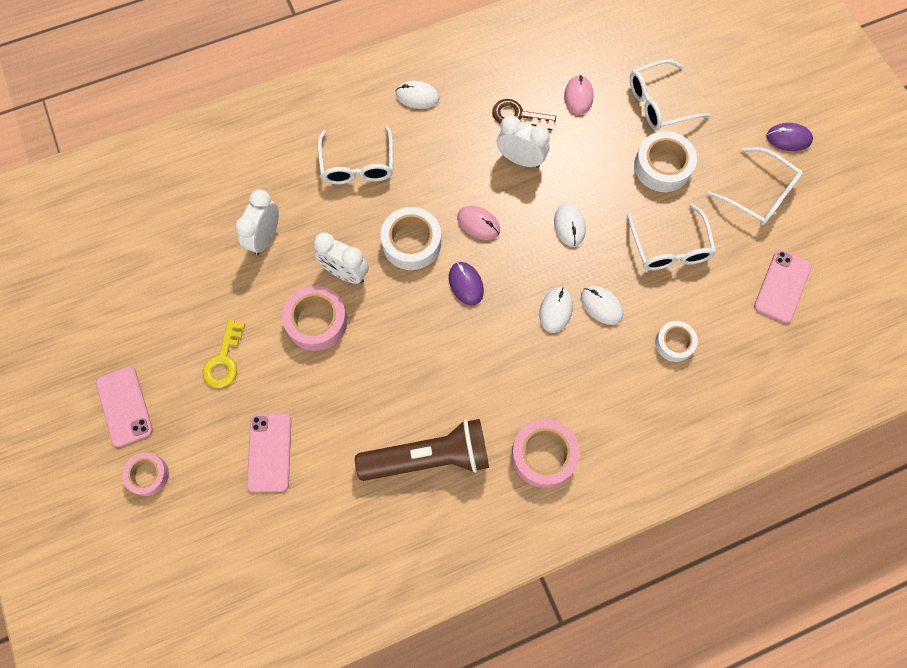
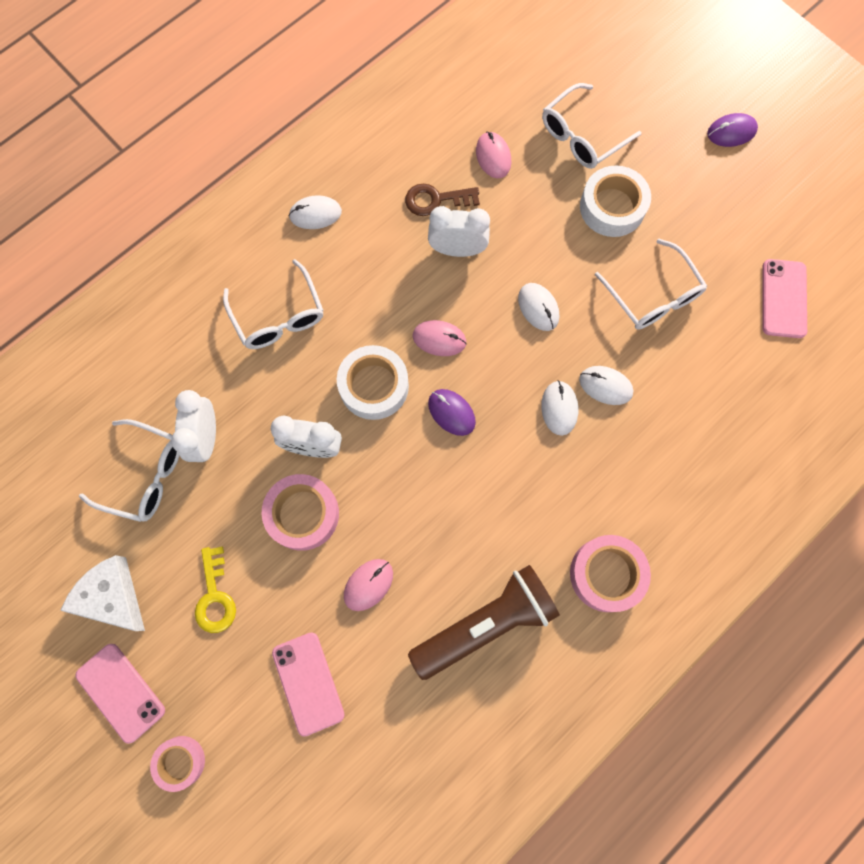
camera: 20 degrees left, 5 degrees up
white tape [655,321,698,362] -> none
white glasses [707,147,803,225] -> white glasses moved to [79,419,180,522]
none -> white cheese [60,555,145,631]
none -> pink mouse [344,559,393,611]

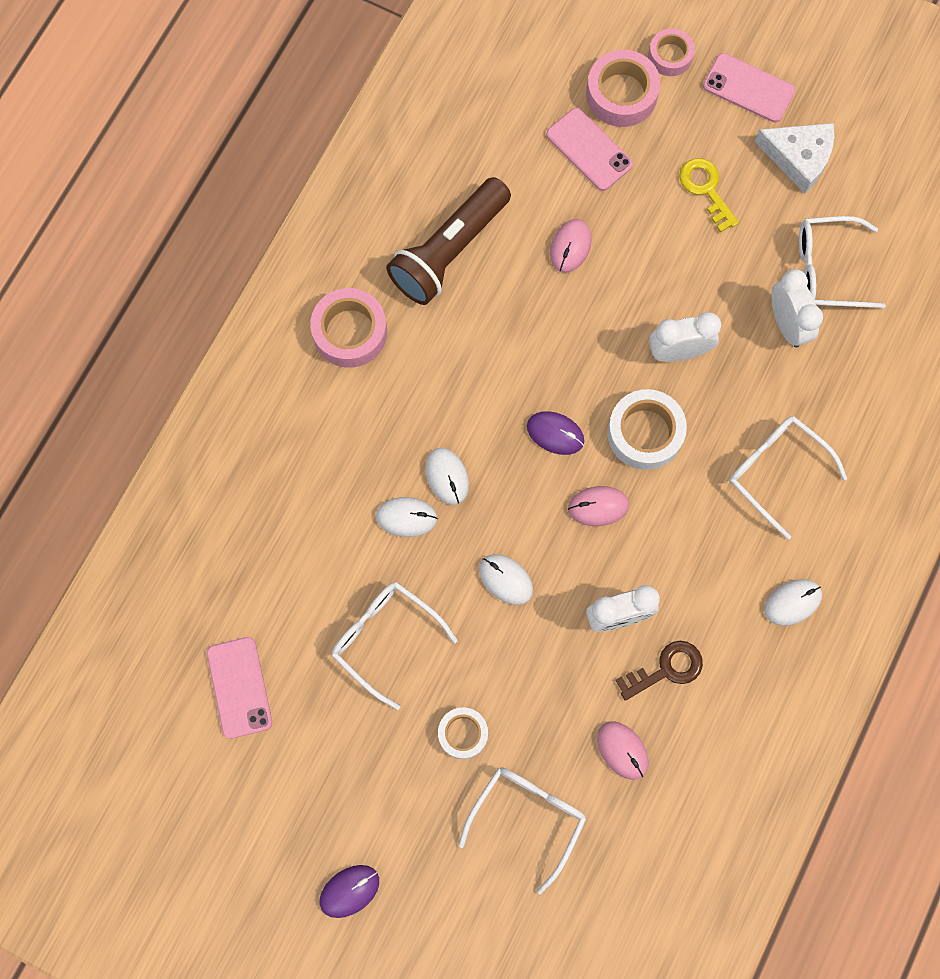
camera: 160 degrees right, 0 degrees up
pink tape [262,474,339,551] -> pink tape moved to [586,50,660,127]
white tape [580,166,651,237] -> white tape [438,707,488,759], size x0.63

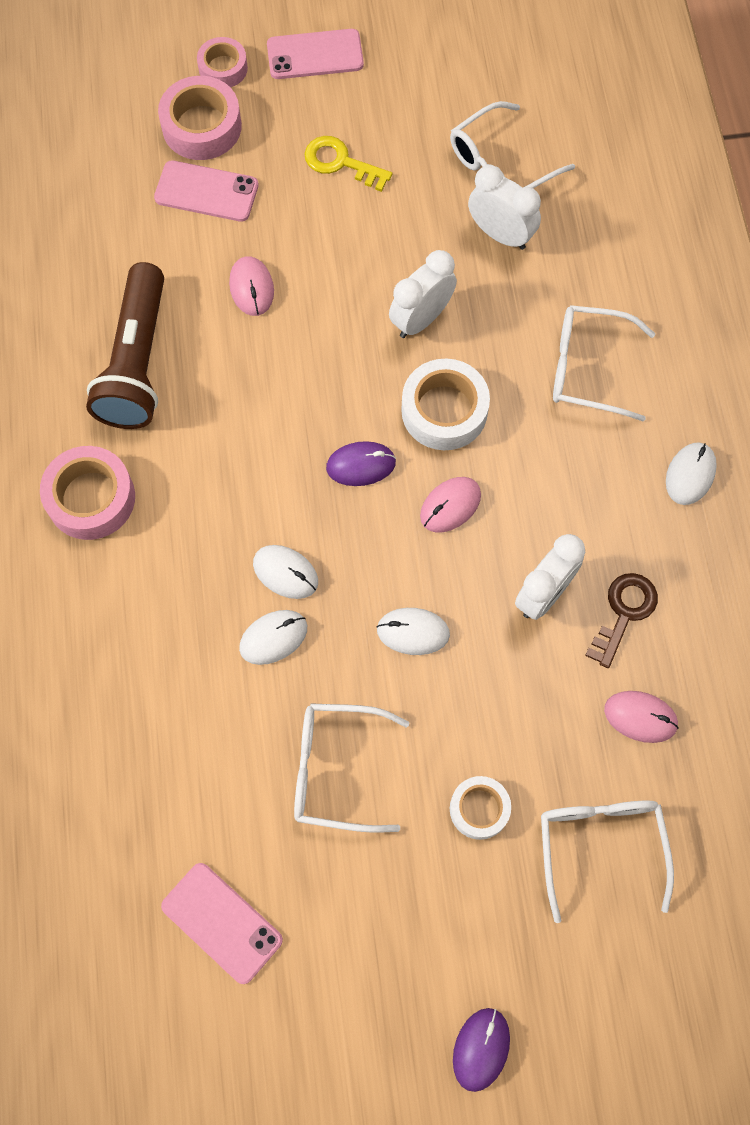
camera: 35 degrees left, 5 degrees down
white cheese [754,123,835,194] -> none

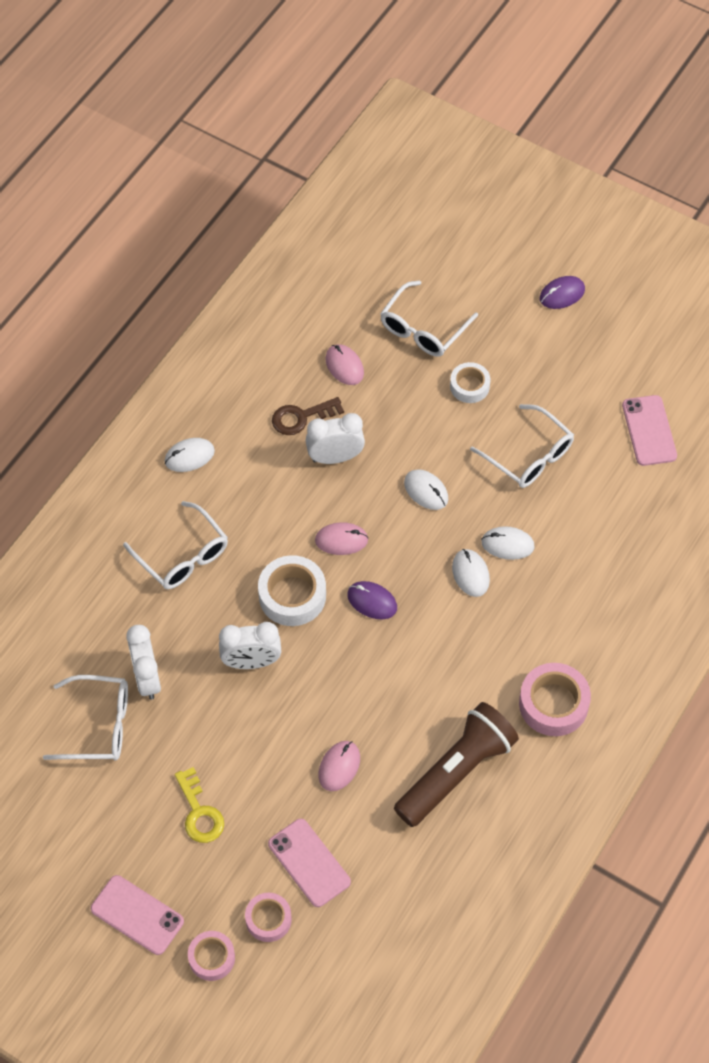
camera: 140 degrees left, 10 degrees down
pink tape [158,76,242,160] -> pink tape [245,893,292,942], size x0.63

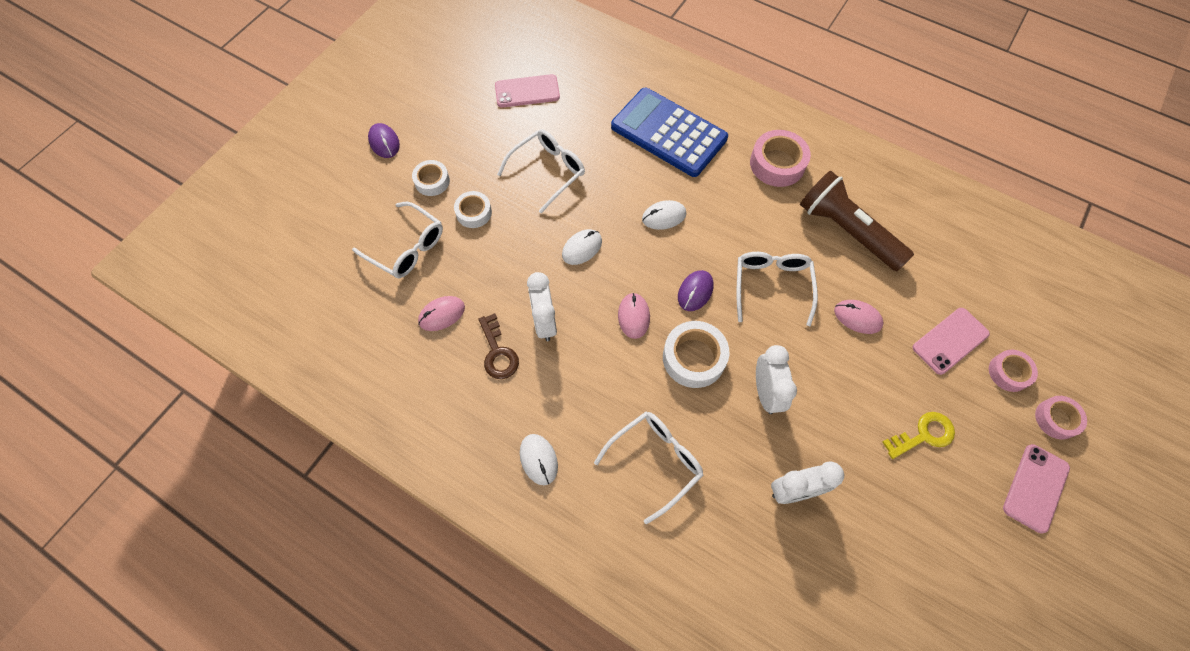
camera: 90 degrees left, 5 degrees up
white glasses [43,675,128,761] -> white glasses moved to [736,252,818,326]
white mouse [481,526,535,560] -> none
none -> white tape [412,160,450,196]
none -> blue calculator [611,88,728,177]

